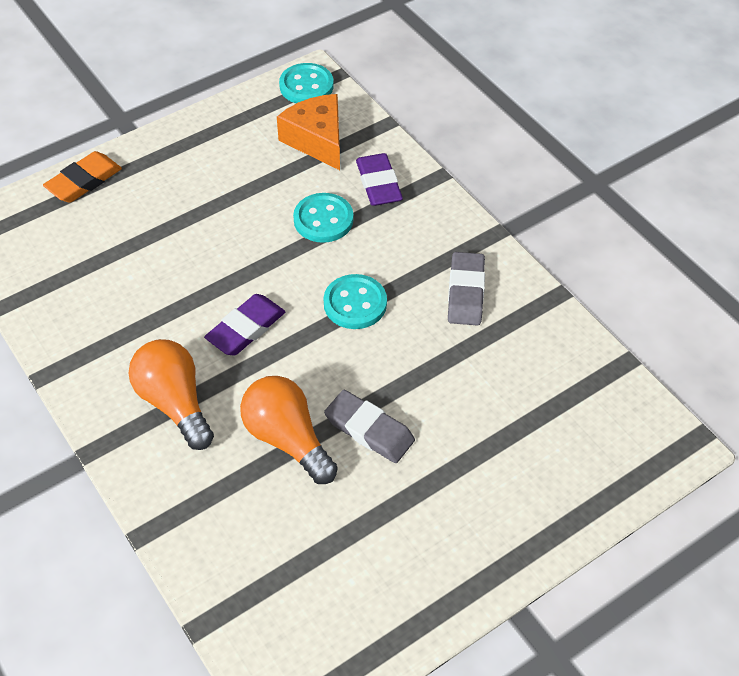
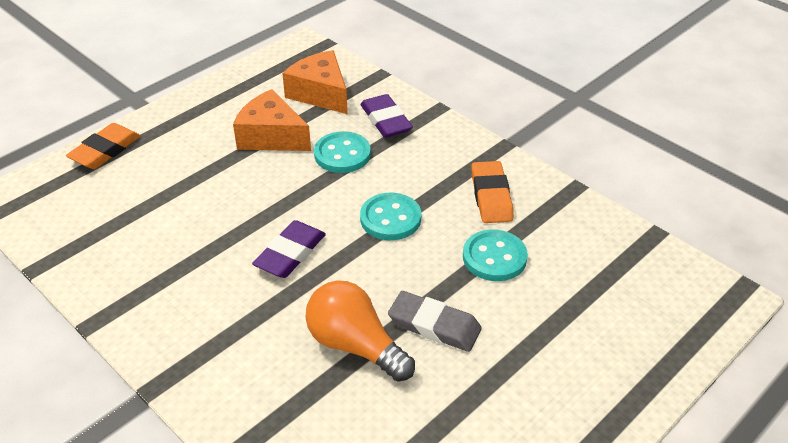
camera: 10 degrees left, 10 degrees down
orange light bulb [129,339,214,450] -> none
turquoise button [279,63,334,103] -> turquoise button moved to [463,229,528,281]
grey eraser [448,252,485,326] -> orange eraser [471,161,513,223]
none -> orange cheese [233,89,311,151]

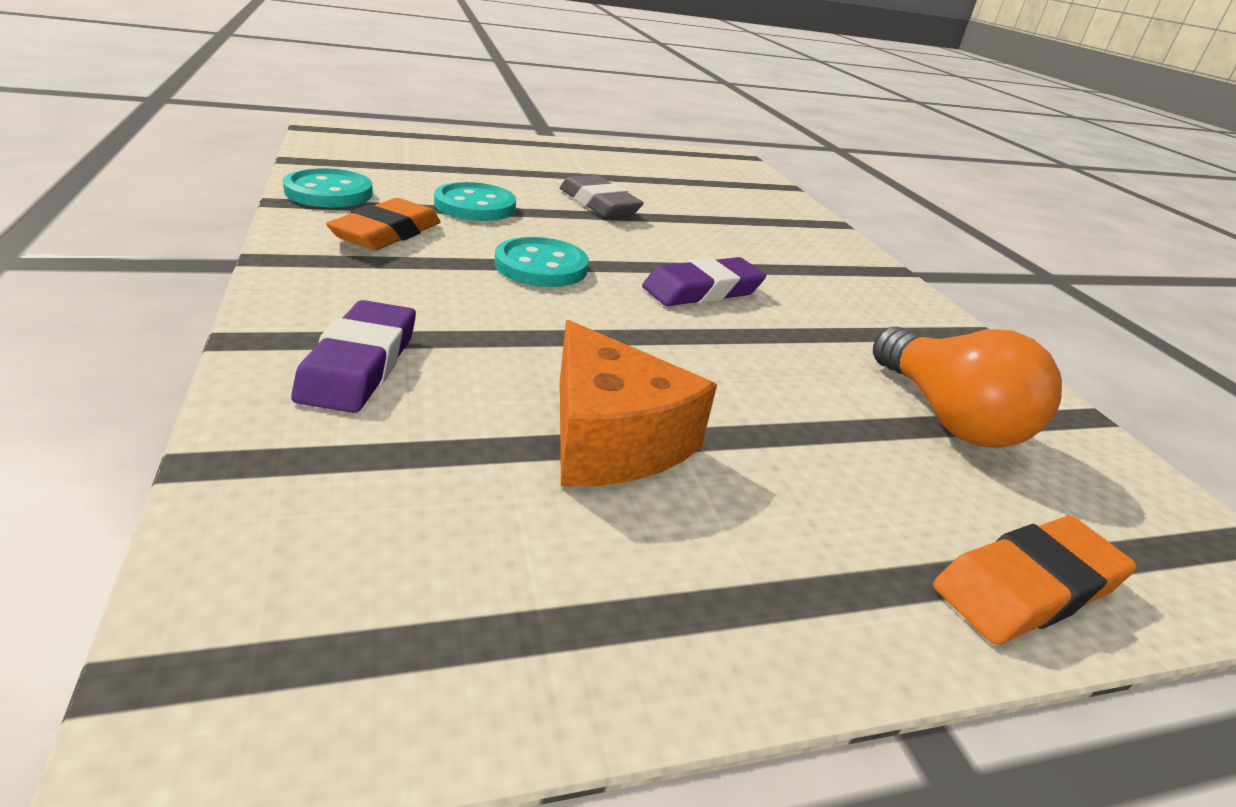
camera: 155 degrees left, 10 degrees down
orange cheese [282,50,348,114] -> none
orange light bulb [305,281,415,382] -> orange light bulb moved to [873,326,1062,448]
turquoise button [314,131,371,173] -> turquoise button moved to [283,168,373,207]

